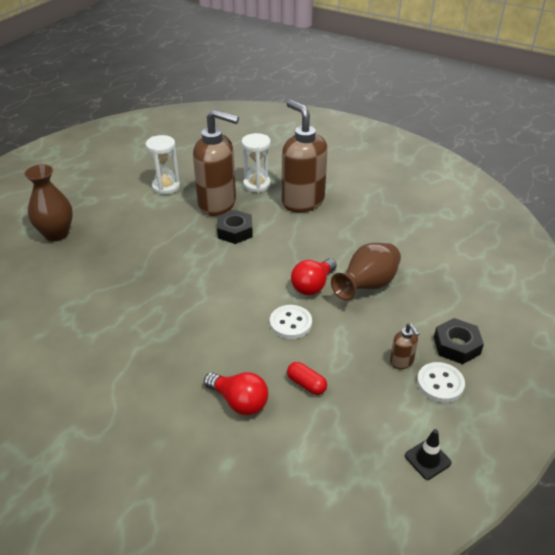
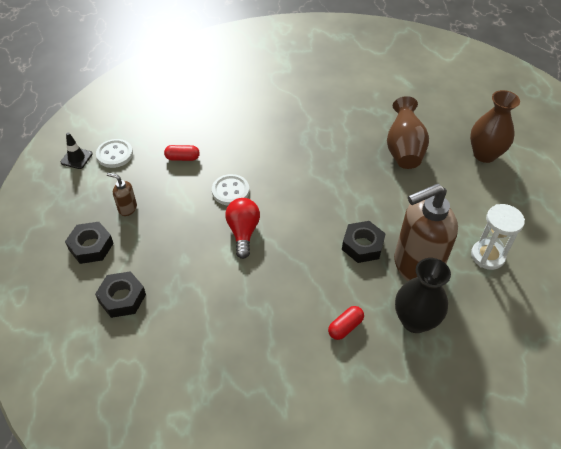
camera: 140 degrees right, 10 degrees up
red light bulb [204,372,268,415] -> none
white hourglass [242,133,271,193] -> black vase [395,258,451,333]
brown soap dispenser [282,100,328,212] -> red capsule [328,306,364,340]
brown vase [331,243,401,300] -> brown vase moved to [387,96,429,169]
white button [417,362,465,402] -> white button moved to [96,139,133,168]
none -> black nut [95,271,146,318]

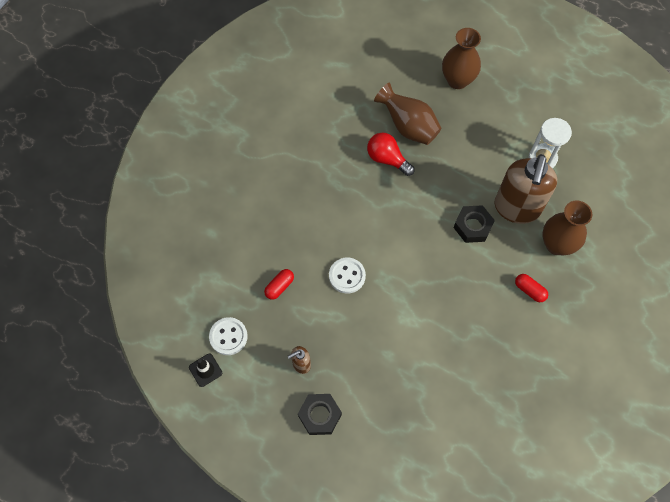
camera: 50 degrees left, 15 degrees up
black nut [95,271,146,318] -> none
red light bulb [225,198,260,259] -> red light bulb moved to [367,133,415,176]
red capsule [328,306,364,340] -> red capsule turned 45 degrees counterclockwise [515,274,548,302]
black vase [395,258,451,333] -> brown vase [542,201,592,255]

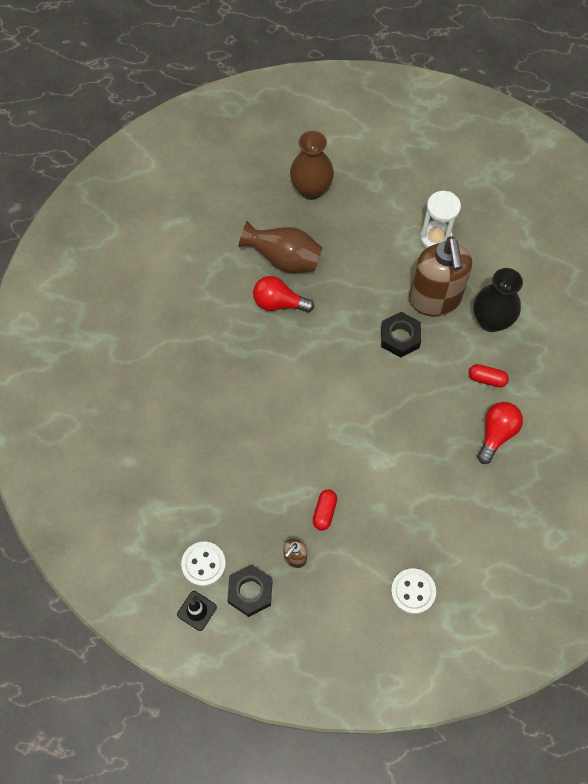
camera: 25 degrees left, 0 degrees up
red capsule [264,269,294,300] -> red capsule moved to [313,489,337,531]
black nut [298,394,342,435] -> black nut moved to [227,565,272,617]
white button [329,257,366,294] -> white button moved to [391,568,436,614]
brown vase [542,201,592,255] -> black vase [474,268,523,332]
none -> red light bulb [477,402,523,464]

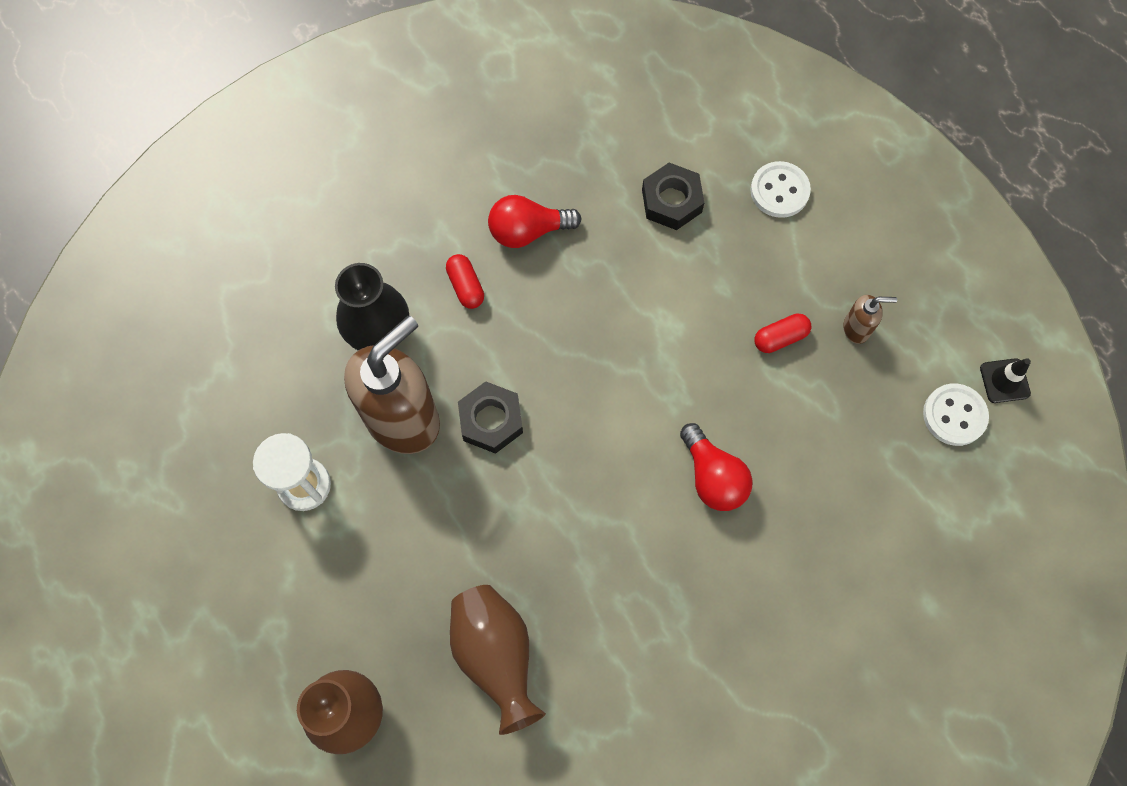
camera: 130 degrees left, 5 degrees up
black nut [227,565,272,617] -> black nut moved to [642,163,704,230]
red light bulb [253,276,314,313] -> red light bulb moved to [680,423,753,511]

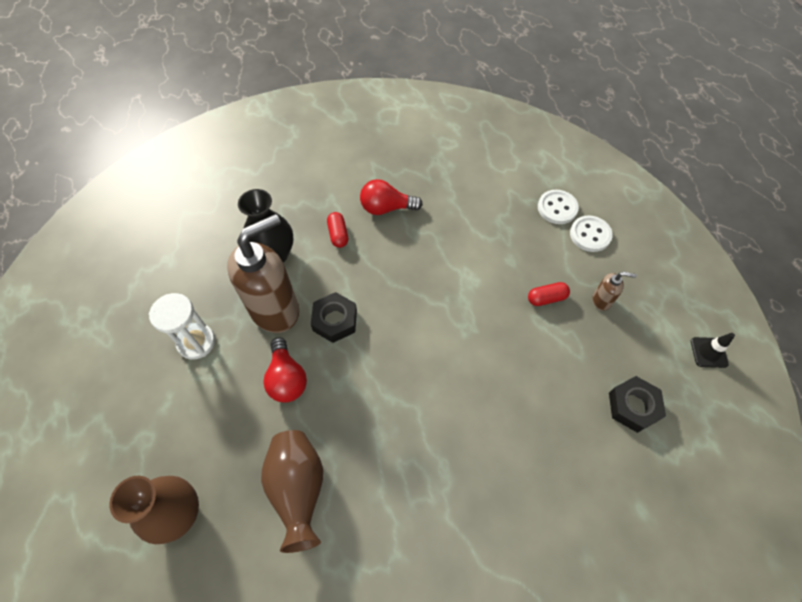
camera: 10 degrees right, 10 degrees down
black nut [642,163,704,230] -> black nut moved to [609,376,666,433]
red light bulb [680,423,753,511] -> red light bulb moved to [263,337,307,403]
white button [923,383,989,446] -> white button moved to [570,215,613,252]

